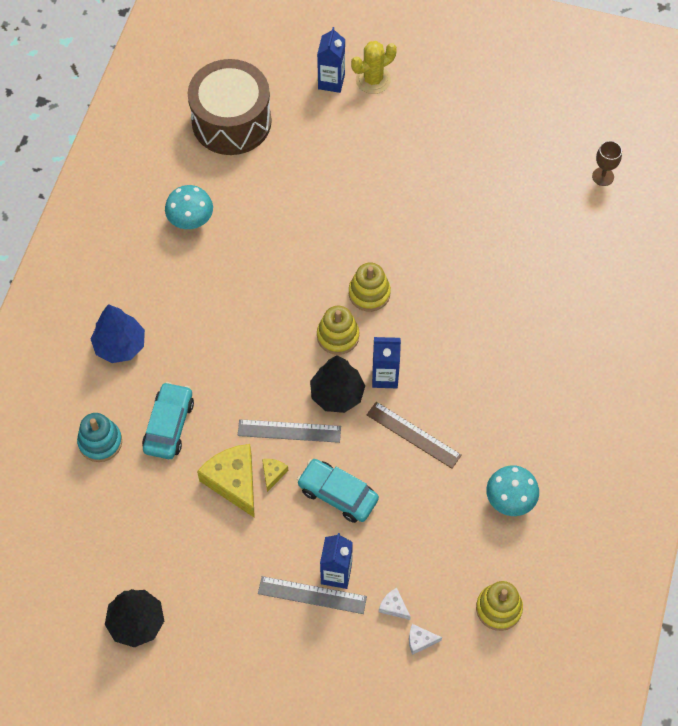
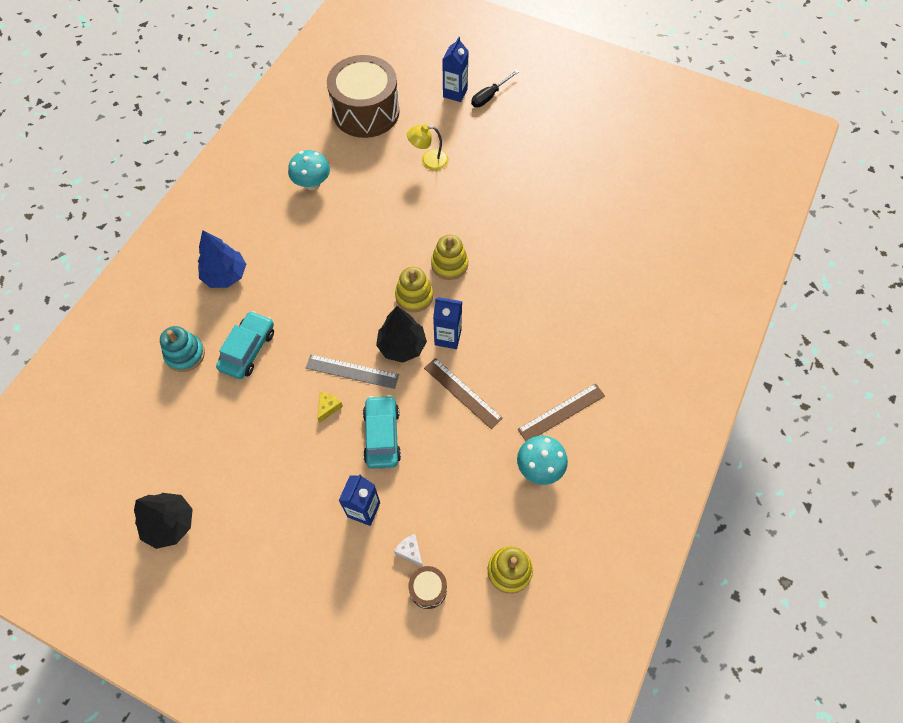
camera: 10 degrees right, 0 degrees up
yellow cheese [197,444,255,518] -> none
grey ruler [258,576,367,614] -> none
turquoise car [297,459,379,523] -> turquoise car turned 45 degrees clockwise [363,395,401,469]
yellow cactus [351,41,397,94] -> black screwdriver [471,70,519,107]
white cheese [409,624,442,655] -> brown drum [408,566,447,609]
brown goblet [592,141,622,186] -> none
none -> yellow lamp [407,124,449,171]
none -> brown ruler [518,383,605,441]

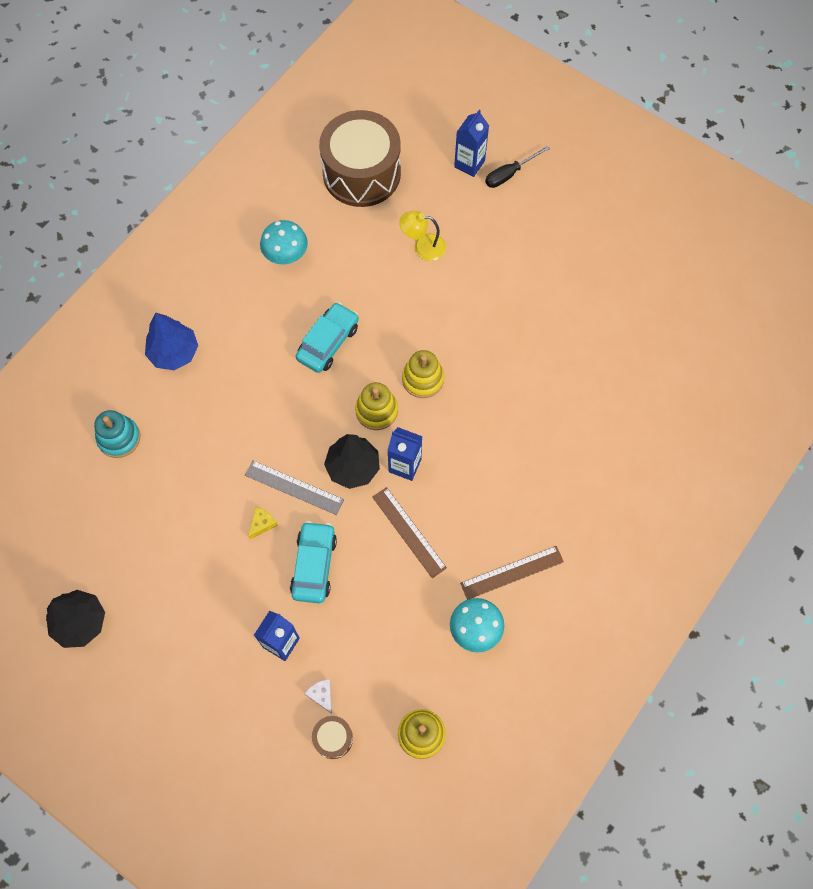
camera: 10 degrees right, 5 degrees up
turquoise car [216,311,274,379] -> turquoise car moved to [296,302,359,373]

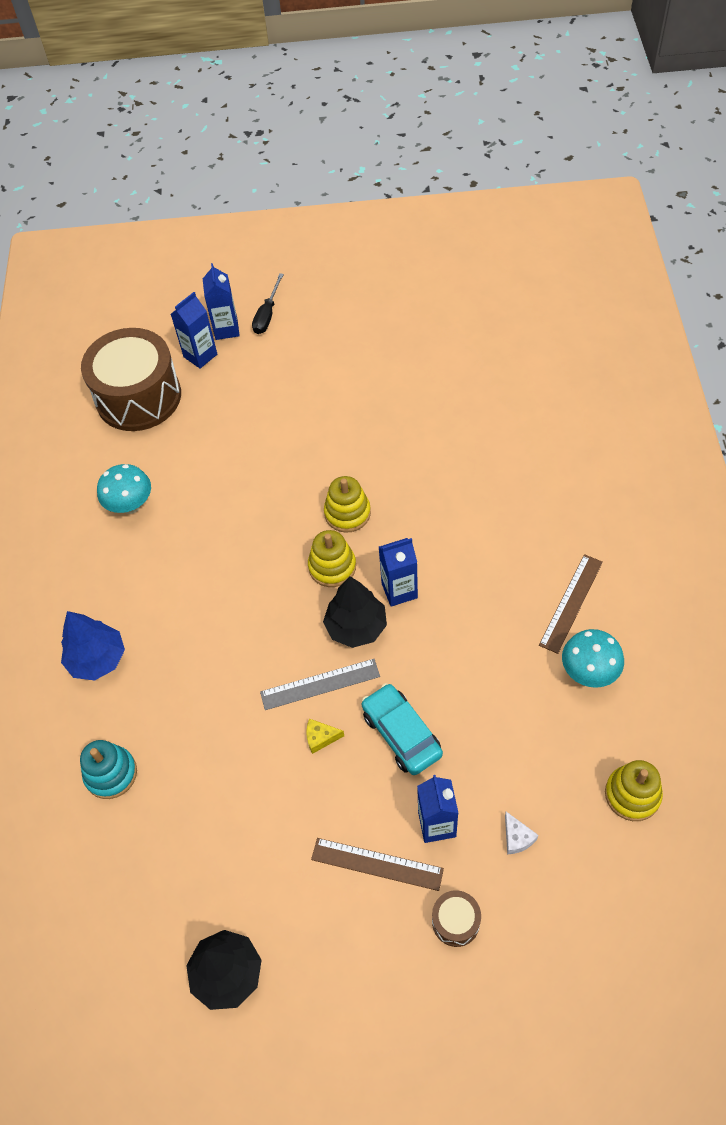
camera: 35 degrees left, 10 degrees down
yellow cheese [248,507,278,539] -> yellow cheese turned 90 degrees counterclockwise [306,719,344,754]
turquoise car [296,302,359,373] -> none
white cheese [304,679,332,714] -> white cheese turned 135 degrees counterclockwise [505,812,538,854]
brown drum [312,716,353,759] -> brown drum moved to [432,890,481,947]
brown ruler [372,487,447,578] -> brown ruler moved to [311,838,444,891]
yellow lamp [399,211,446,261] -> none
none -> blue carton [171,292,217,369]

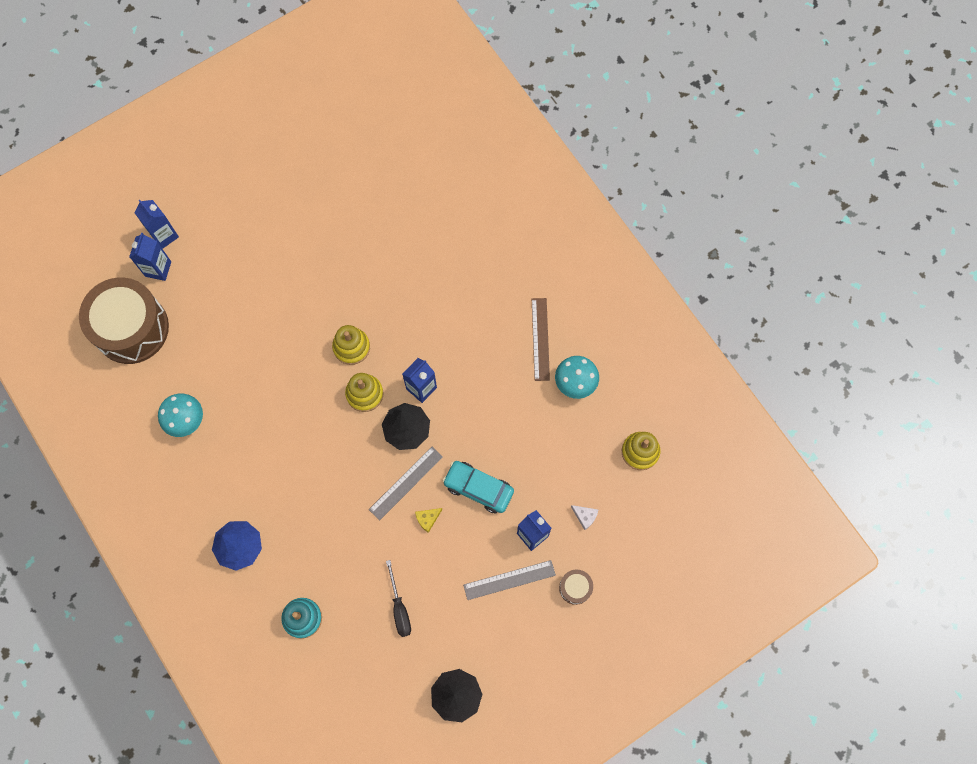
camera: 35 degrees left, 15 degrees up
black screwdriver [252,273,284,334] -> black screwdriver moved to [386,560,411,637]
brown ruler [311,838,444,891] -> grey ruler [463,560,556,600]

